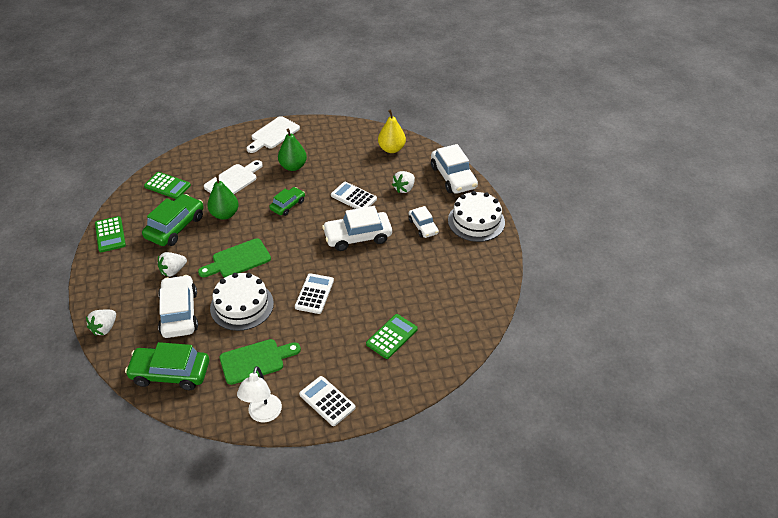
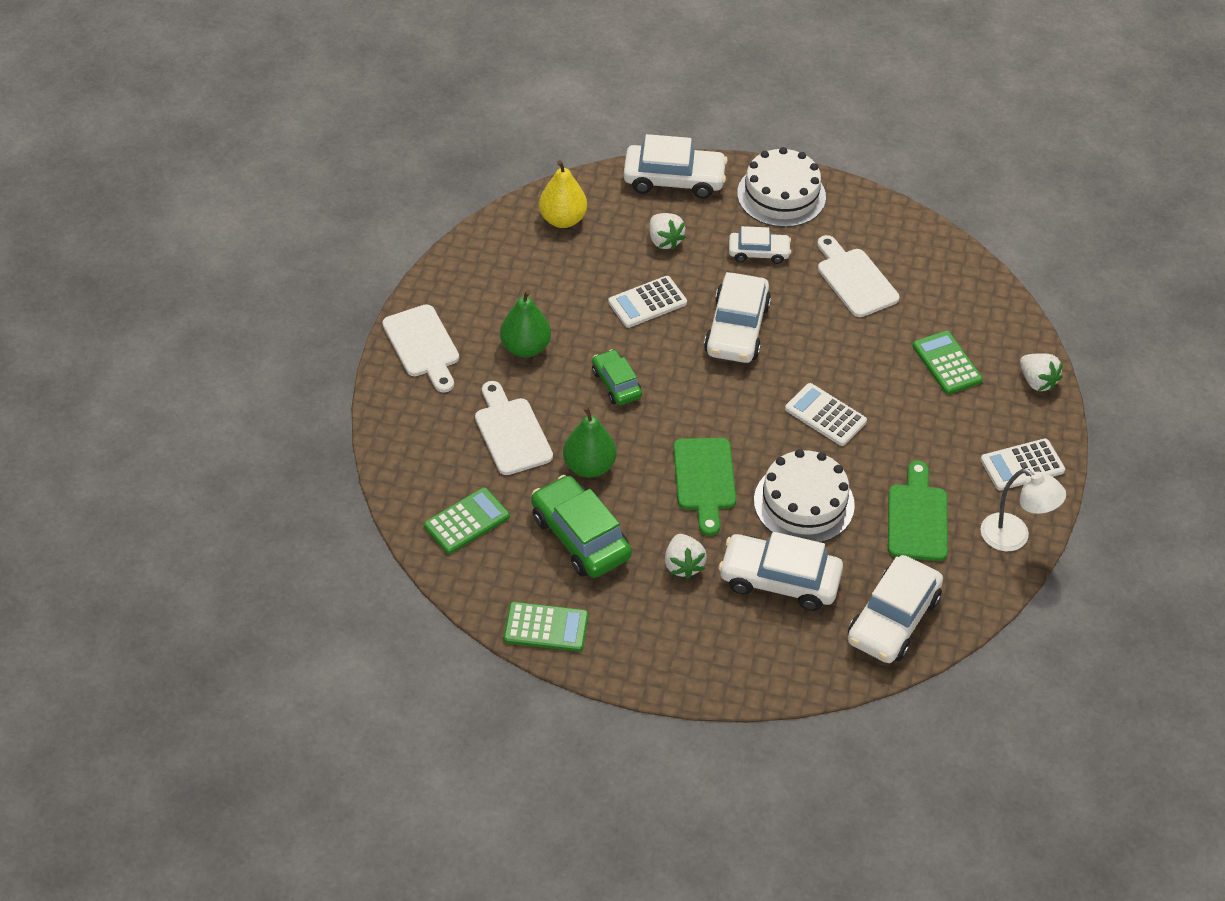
camera: 65 degrees left, 5 degrees up
white strawberry [86,310,116,336] -> white strawberry moved to [1020,353,1063,391]
green car [125,342,209,390] -> white car [848,555,943,663]
none -> white cutting board [817,235,899,317]

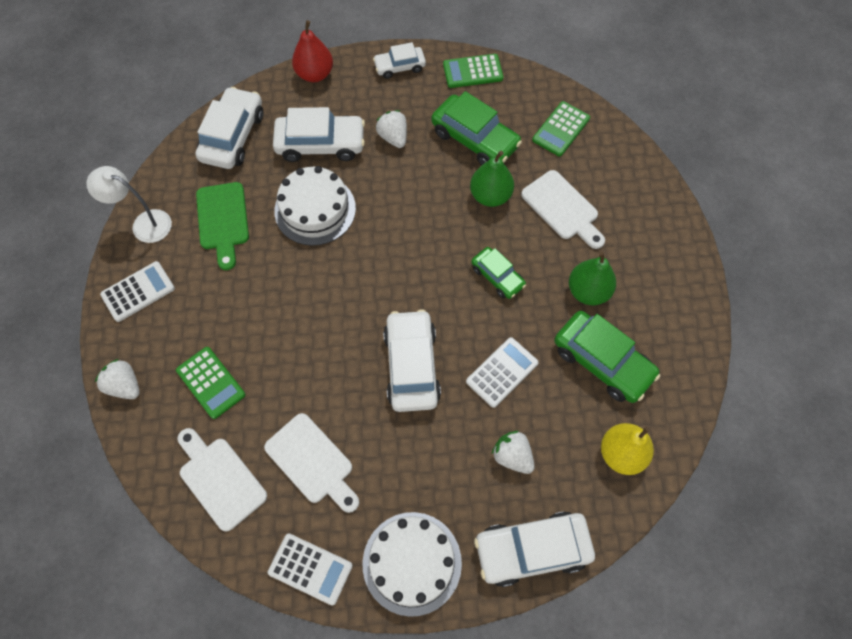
camera: 165 degrees right, 15 degrees up
white cutting board [382,304,459,393] -> white cutting board moved to [178,428,267,531]
green cutting board [673,438,736,536] -> none
white car [729,226,791,264] -> white car moved to [373,42,426,79]
white calculator [785,383,867,446] -> white calculator moved to [268,533,353,605]
none -> red pear [292,20,333,82]
none -> green car [554,311,660,403]

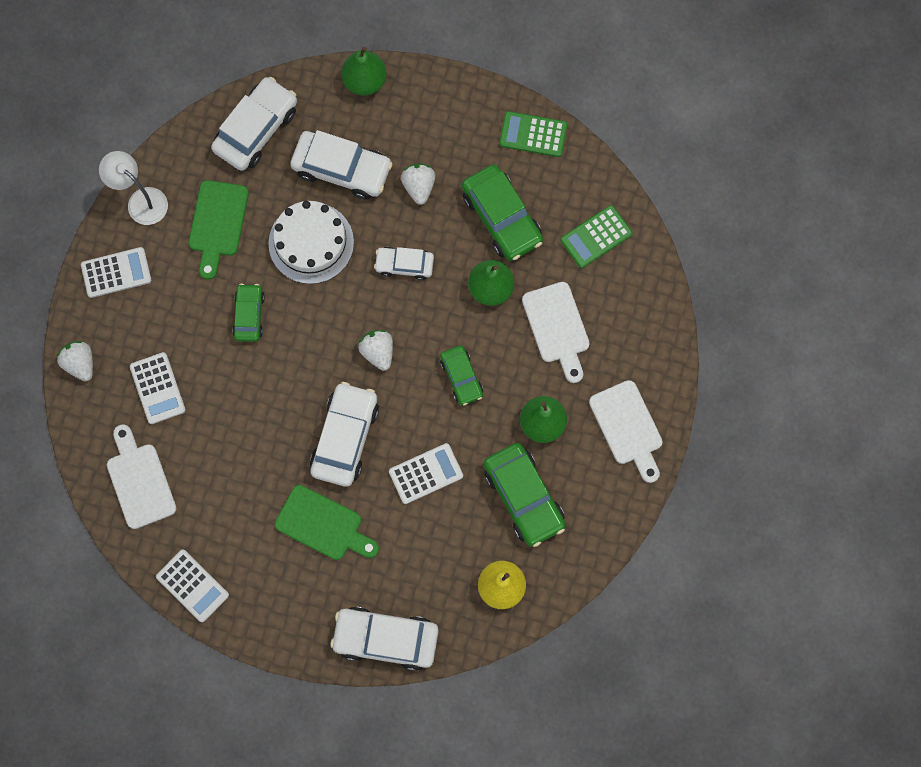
camera: 20 degrees right, 10 degrees up
green calculator [176,347,246,419] -> white calculator [130,352,185,424]
white cutting board [264,413,359,513] -> white cutting board moved to [589,380,662,483]
red pear [292,20,333,82] -> green pear [341,47,386,96]
white cake [363,512,462,617] -> none
white car [373,42,426,79] -> white car moved to [374,247,434,280]
white strawberry [492,431,535,474] -> white strawberry moved to [358,330,393,371]
none -> green car [232,284,265,342]
none -> green cutting board [275,485,379,560]

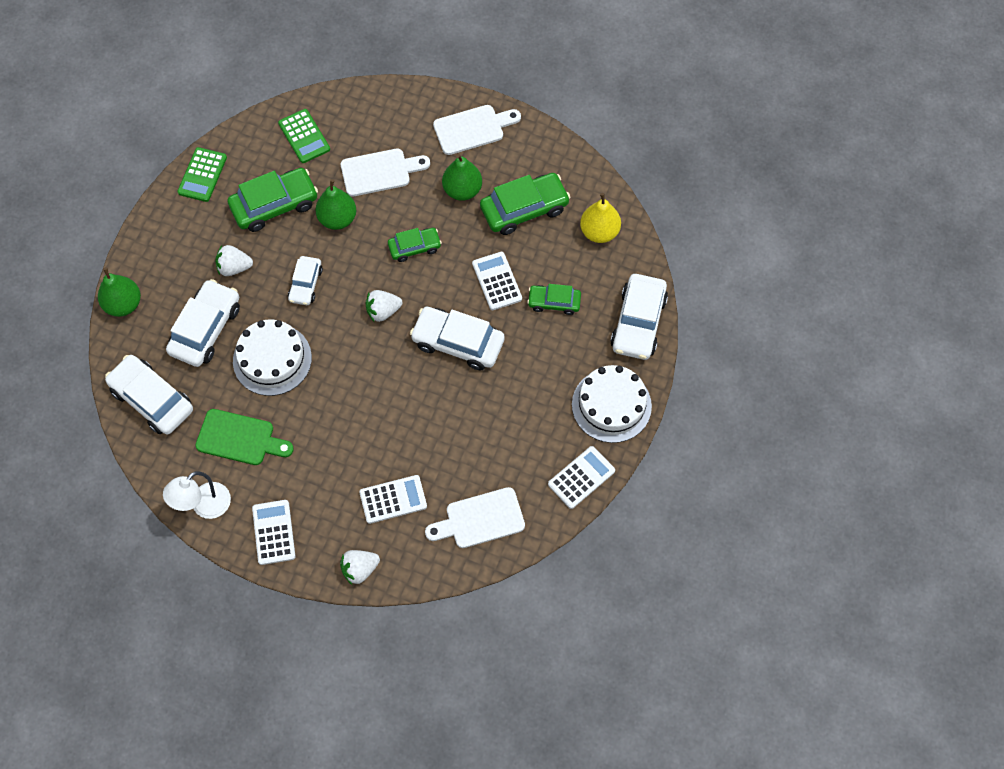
camera: 85 degrees left, 10 degrees down
green car [232,284,265,342] -> green car moved to [527,284,581,315]
green cutting board [275,485,379,560] -> none
none -> white cake [572,365,652,443]

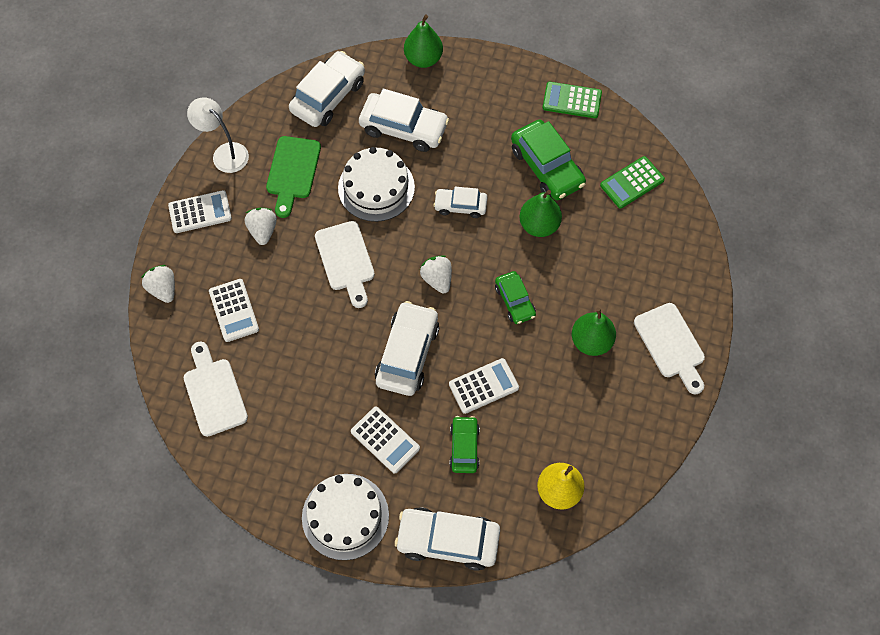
camera: 85 degrees right, 0 degrees up
white strawberry [215,245,253,276] -> white strawberry moved to [245,208,277,245]
white cutting board [341,149,430,196] -> white cutting board moved to [315,221,375,308]
green car [480,173,570,235] -> none
white calculator [548,446,615,509] -> white calculator moved to [351,407,420,473]

